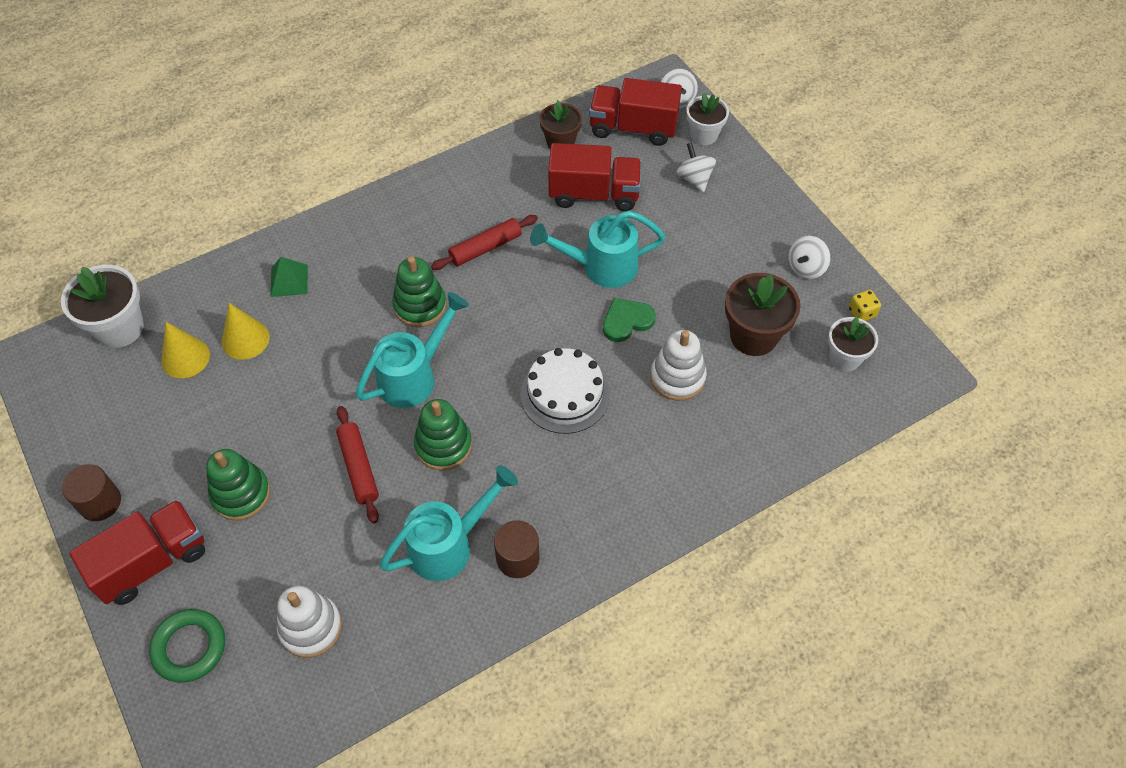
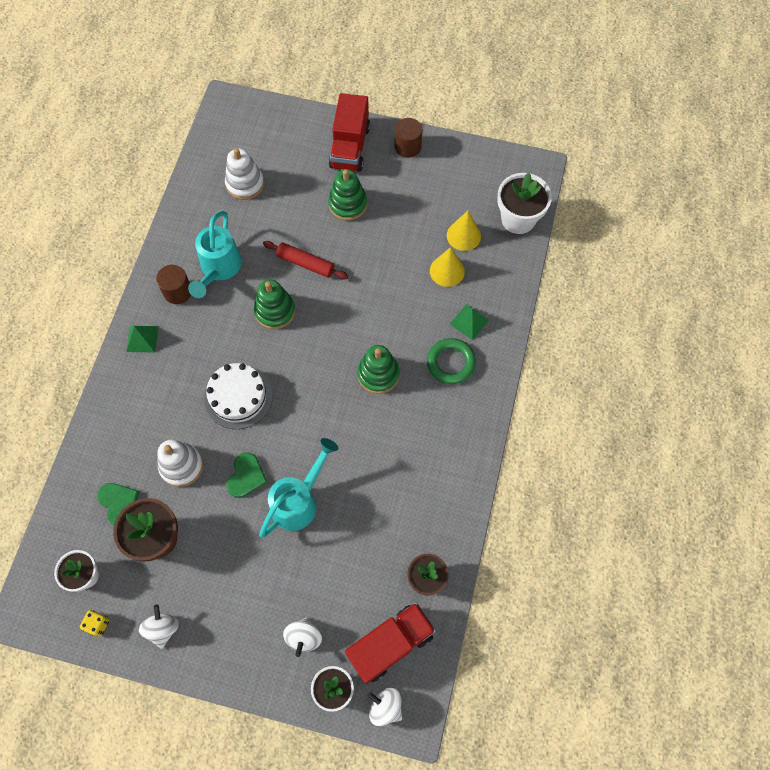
camera: 135 degrees right, 10 degrees up
green ring [149,609,225,682] -> green ring moved to [427,338,476,384]
turquoise watering can [356,292,469,408] -> none
red rolling pin [431,215,538,270] -> none
red truck [548,143,642,211] -> none
white spinning top [677,142,716,192] -> white spinning top turned 75 degrees clockwise [283,617,322,657]
none -> green heart [97,483,140,525]
none -> green pyramid [126,326,158,352]

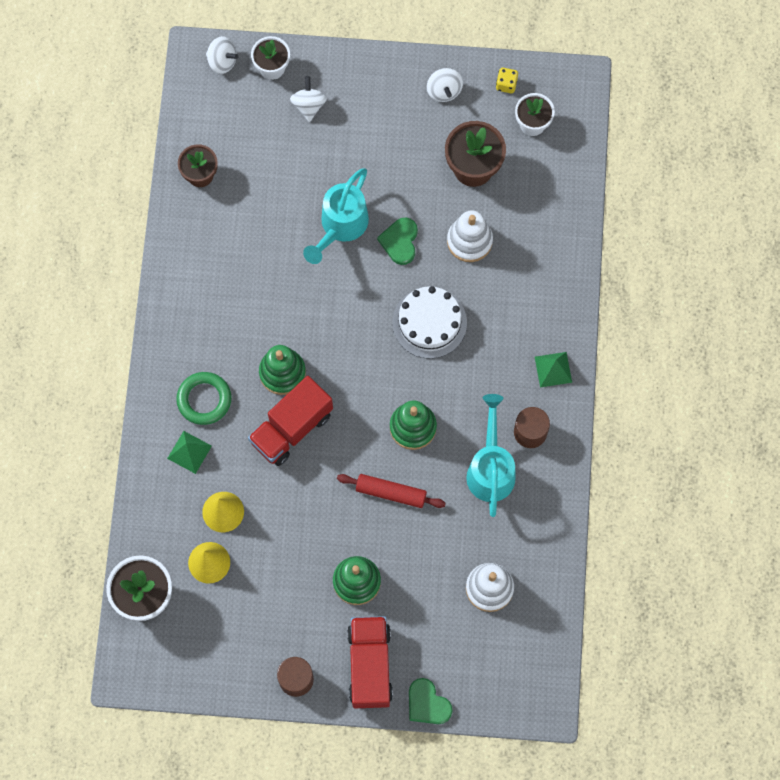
camera: 170 degrees right, 5 degrees up
green heart [97,483,140,525] -> green heart moved to [409,678,453,724]
red truck [345,602,436,684] -> red truck moved to [248,376,333,466]

